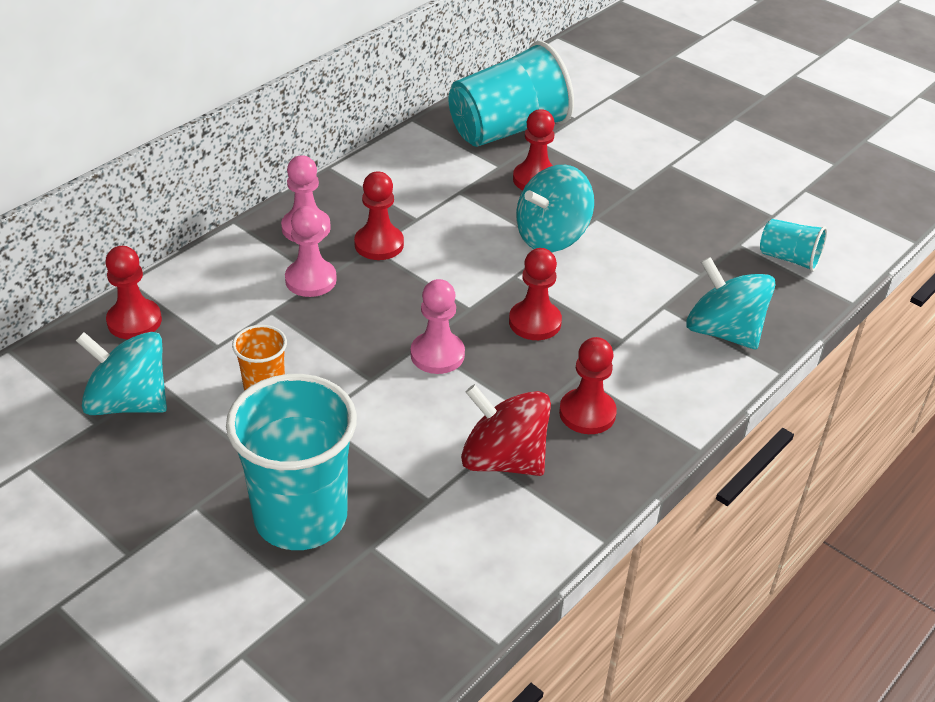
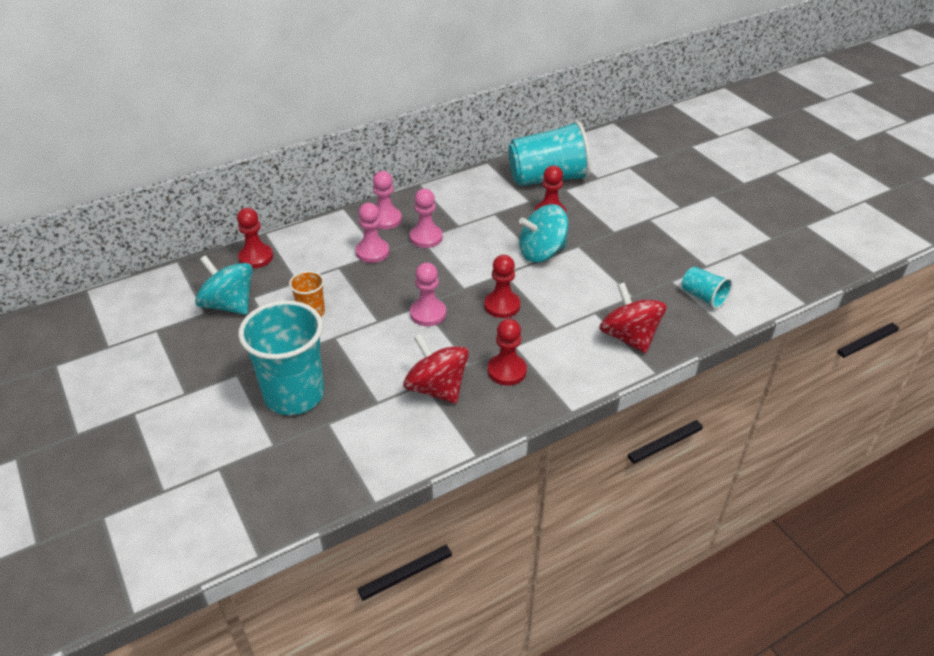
camera: 20 degrees right, 0 degrees up
red pawn [354,172,404,260] -> pink pawn [410,189,443,248]
turquoise spinning top [686,257,776,349] -> red spinning top [599,282,667,353]

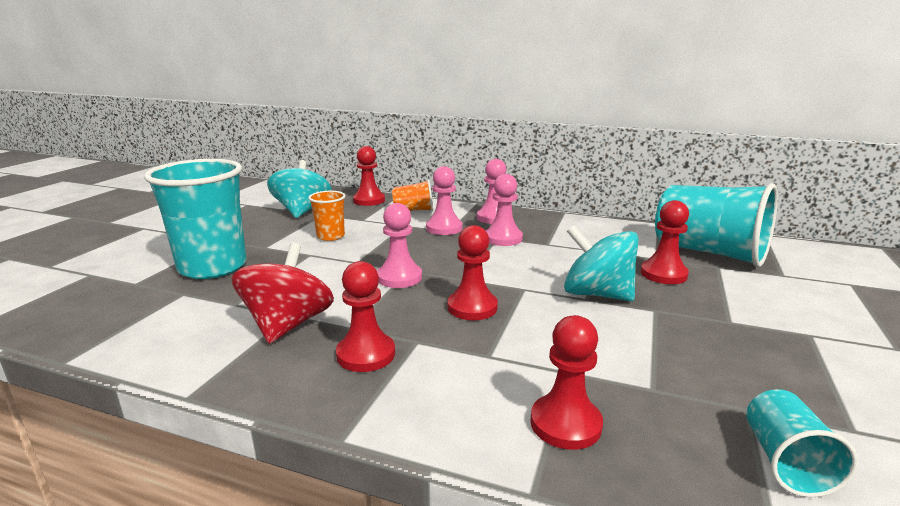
camera: 50 degrees right, 20 degrees down
red spinning top [599,282,667,353] -> red pawn [530,315,603,450]
none -> orange cup [392,180,433,211]

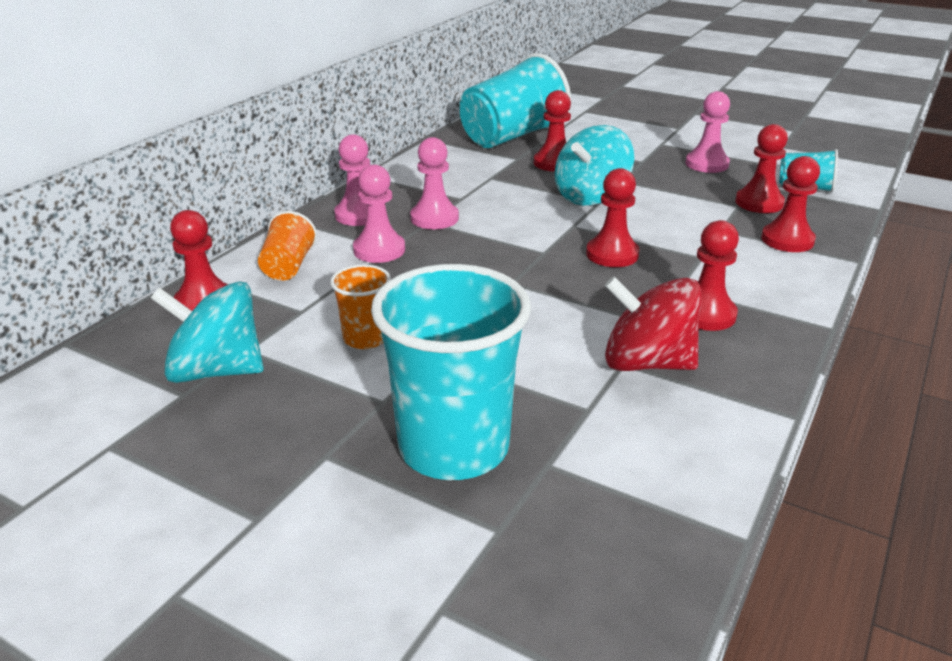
camera: 80 degrees left, 10 degrees up
pink pawn [377,203,422,288] -> pink pawn moved to [686,91,730,173]
none -> red pawn [735,124,788,213]

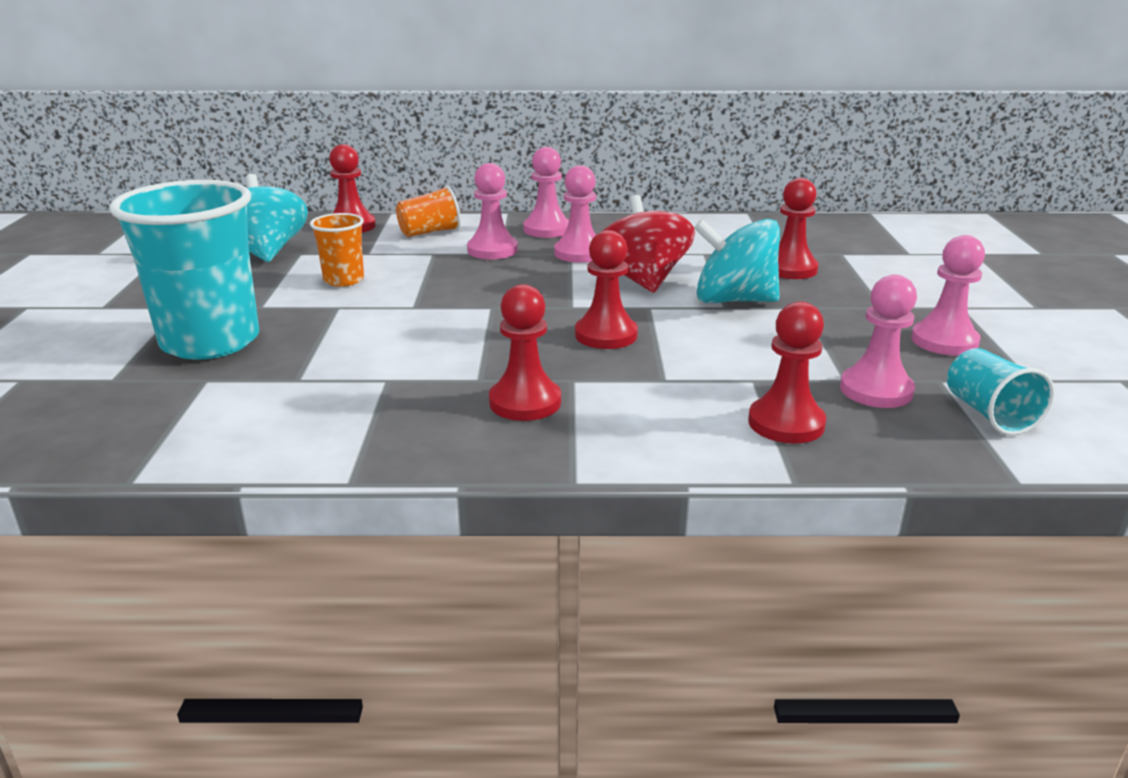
camera: 60 degrees right, 5 degrees down
turquoise cup [460,53,571,148] -> none
red spinning top [605,277,702,371] -> red spinning top moved to [603,195,695,293]
red pawn [735,124,788,213] -> pink pawn [840,275,917,408]

